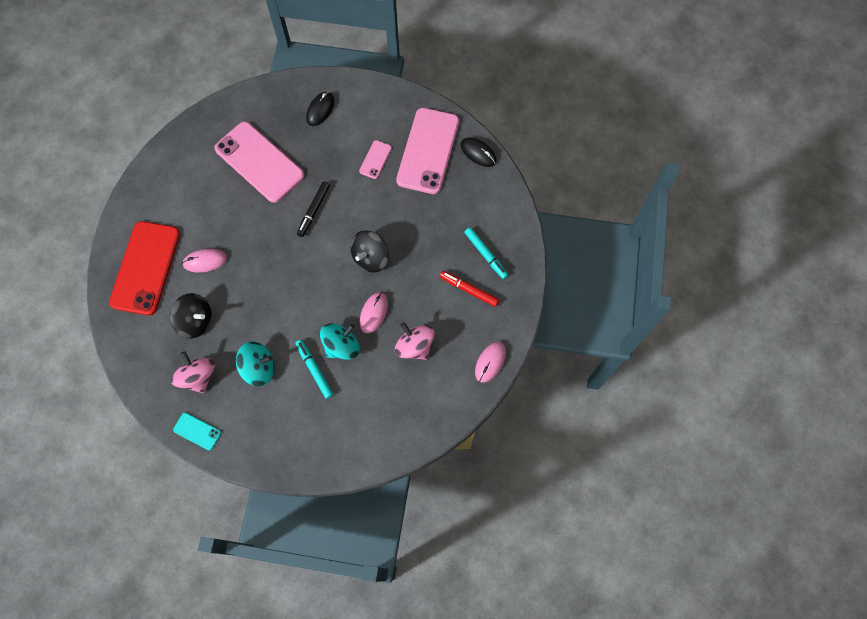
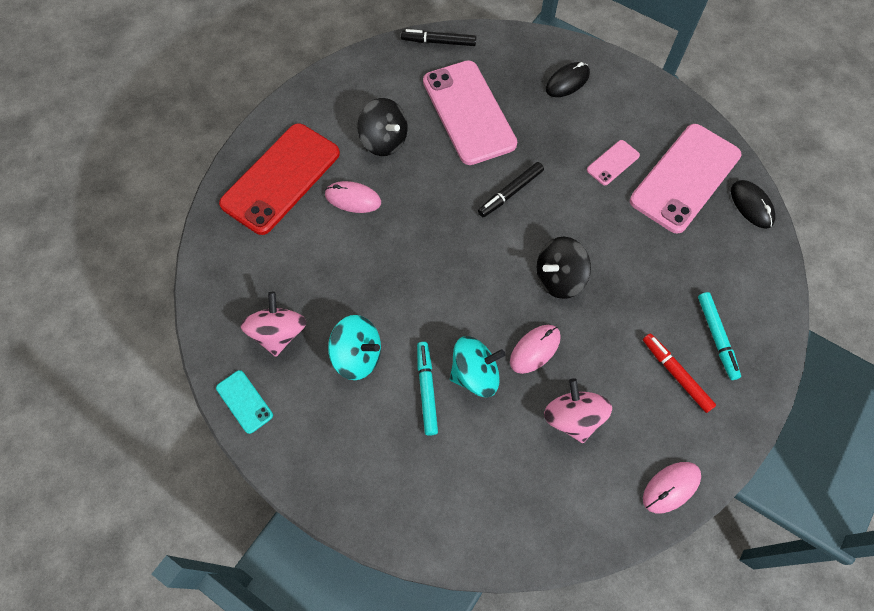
camera: 25 degrees right, 5 degrees down
black spinning top [170,293,212,339] -> black spinning top moved to [357,98,408,156]
none -> black marker [401,29,476,46]

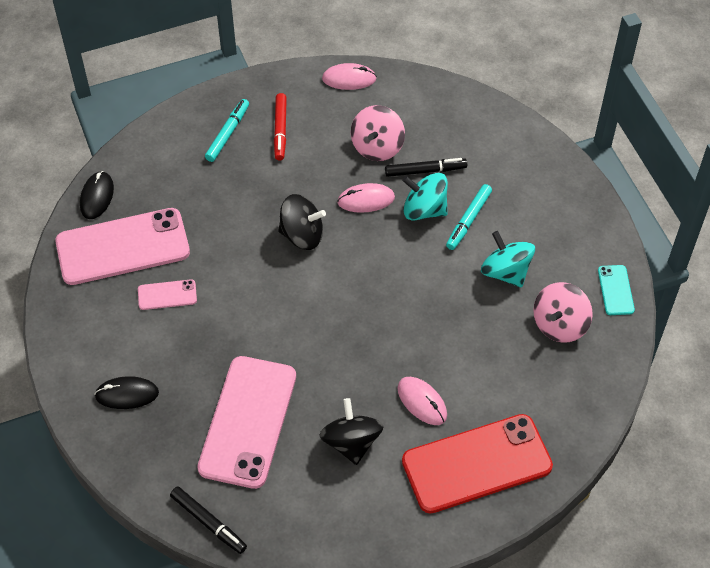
camera: 145 degrees left, 10 degrees down
black marker [478,162,544,217] -> black marker moved to [385,158,467,177]

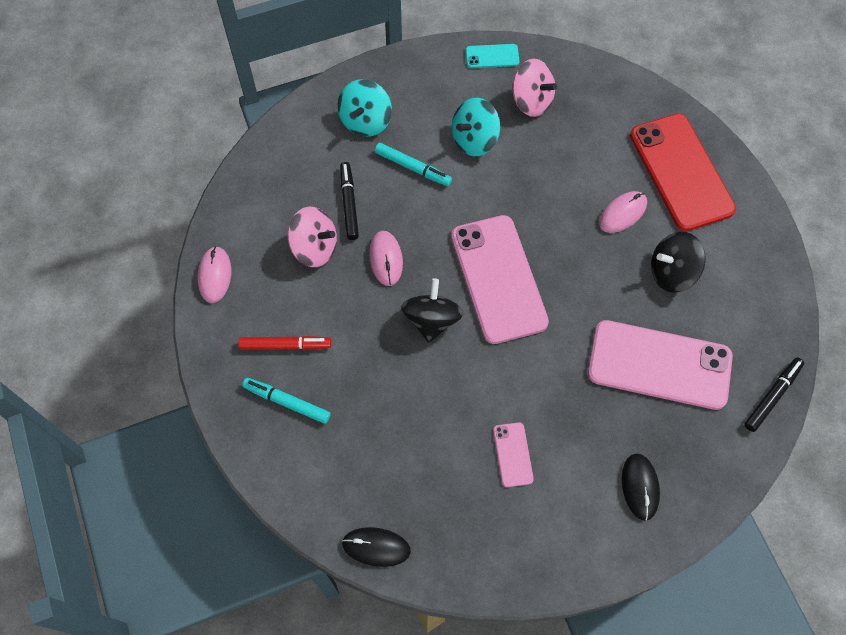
camera: 90 degrees left, 10 degrees up
pink phone [55,208,190,285] -> pink phone moved to [451,215,549,344]
turquoise spinning top [403,173,448,220] -> turquoise spinning top moved to [337,79,392,137]

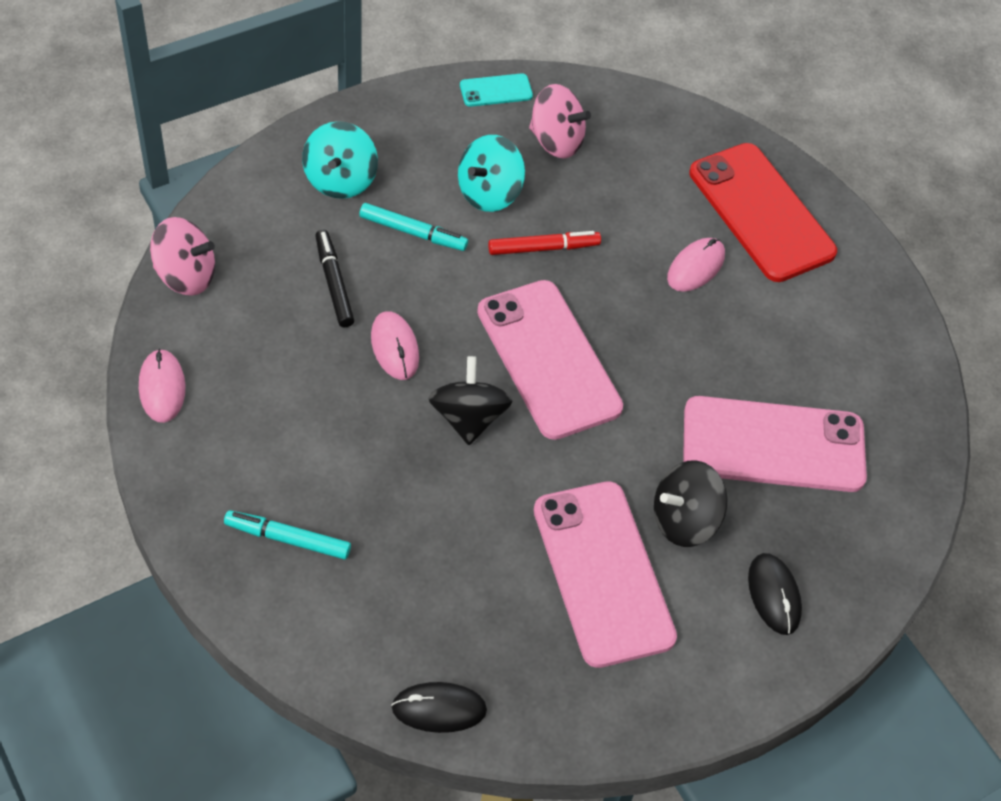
camera: 15 degrees left, 10 degrees down
red marker [238,336,331,350] -> red marker moved to [488,231,601,255]
pink spinning top [287,207,337,267] -> pink spinning top moved to [150,217,215,296]
pink phone [493,422,534,487] -> pink phone [534,481,677,668], size x2.26
black spinning top [651,232,705,293] -> black spinning top moved to [654,460,727,547]
black marker [744,357,804,432] -> none

